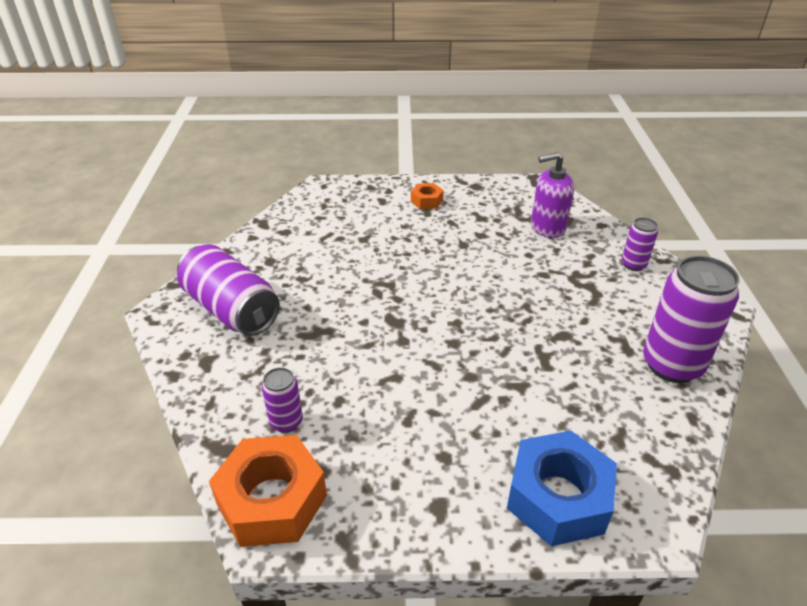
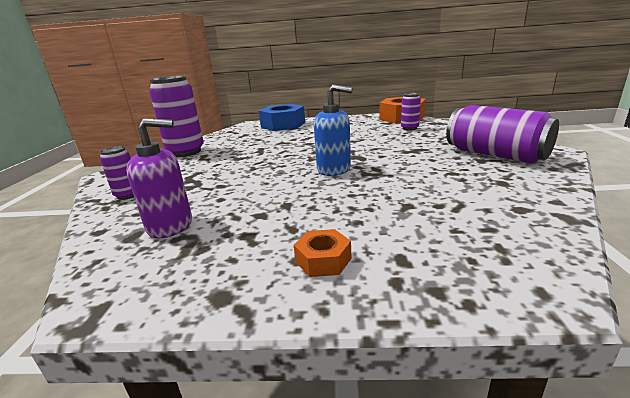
camera: 175 degrees left, 15 degrees down
none -> blue soap dispenser [314,85,353,176]

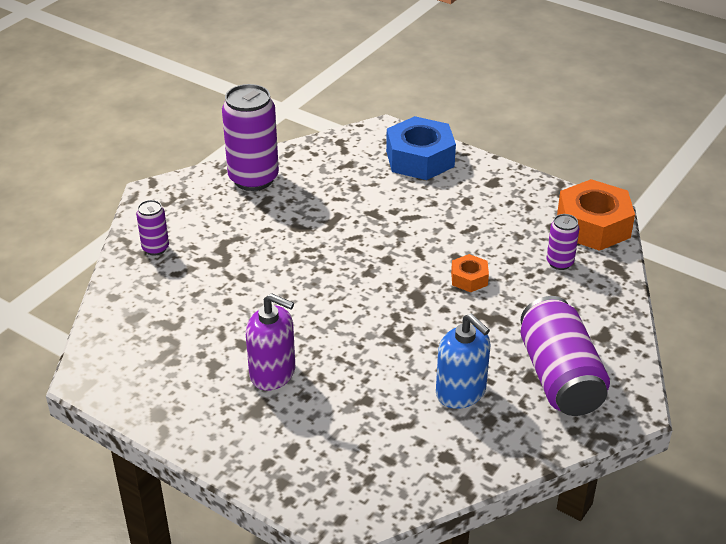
camera: 30 degrees right, 15 degrees up
purple soap dispenser [126,118,192,238] -> purple soap dispenser moved to [246,293,295,391]
orange nut [294,229,352,277] -> orange nut moved to [451,254,489,292]
blue soap dispenser [314,85,353,176] -> blue soap dispenser moved to [436,313,491,409]

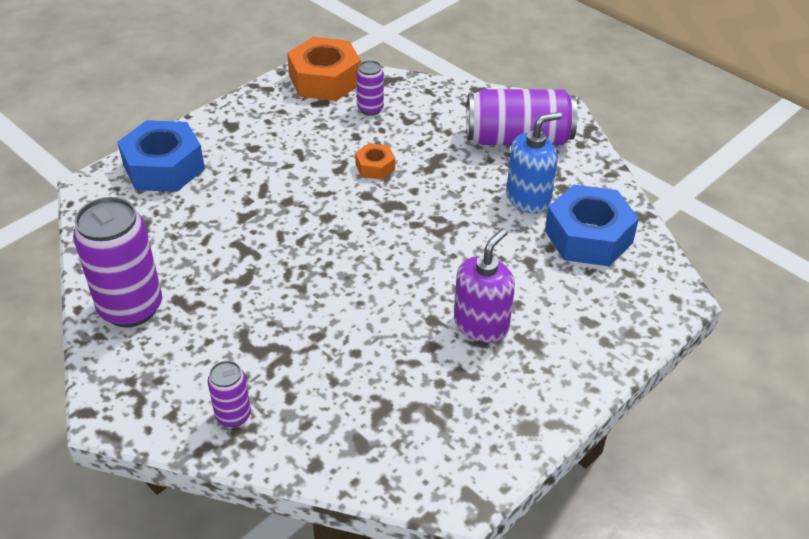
camera: 80 degrees left, 5 degrees up
none -> blue nut [545,185,639,266]

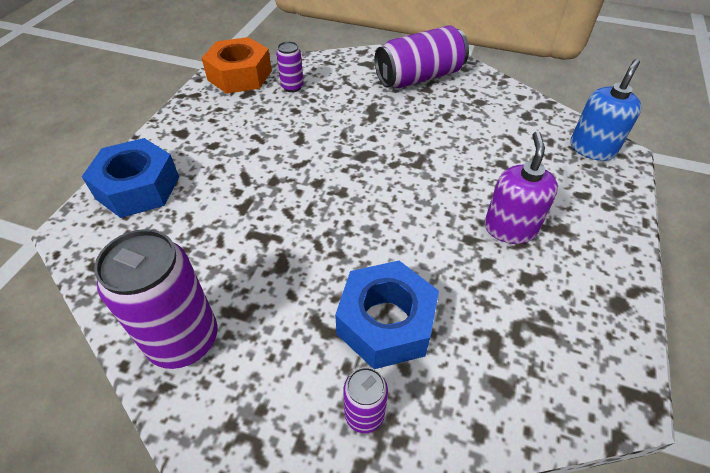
camera: 25 degrees left, 5 degrees up
orange nut [355,143,395,180] -> none
blue soap dispenser [506,112,562,214] -> blue soap dispenser moved to [570,59,642,161]
blue nut [545,185,639,266] -> blue nut moved to [335,261,439,369]

